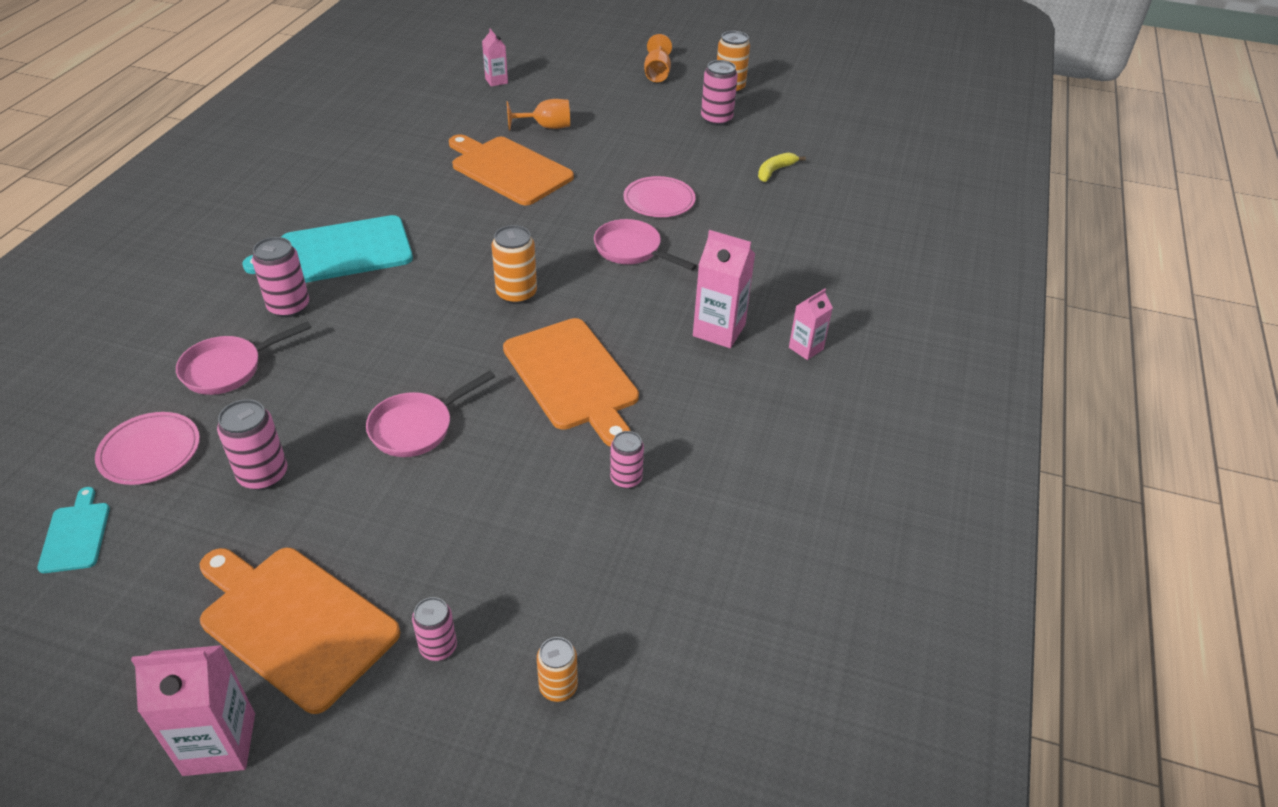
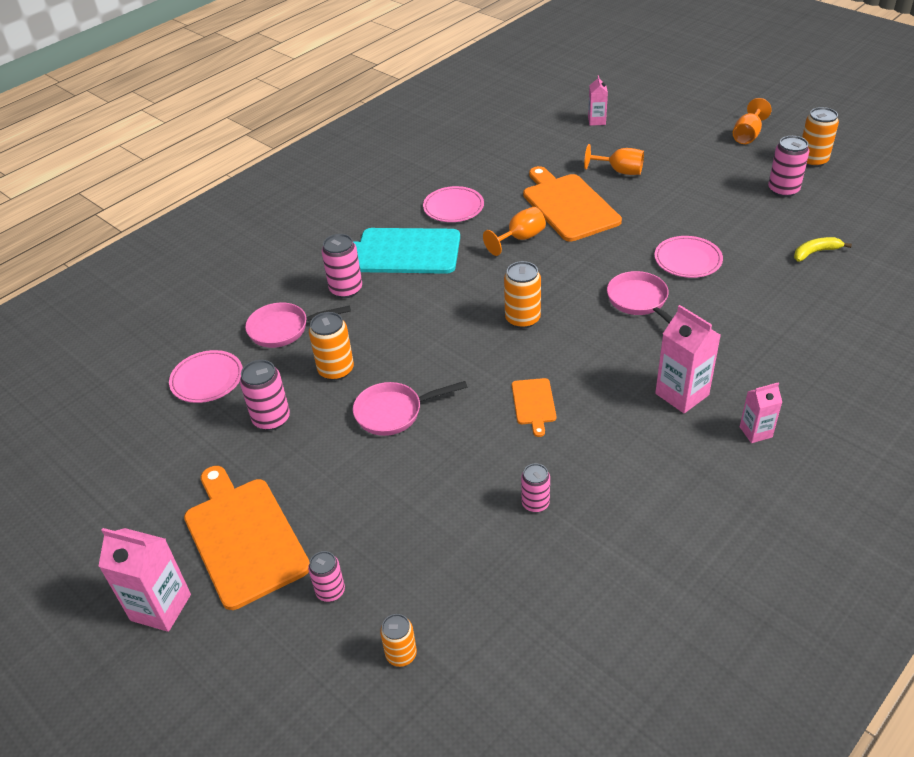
camera: 30 degrees right, 0 degrees up
turquoise cutting board [37,487,110,573] -> none
orange cutting board [503,318,639,447] -> orange cutting board [512,378,556,437], size x0.49
none -> orange can [309,312,354,381]
none -> pink plate [423,186,484,222]
none -> orange goblet [483,207,546,256]

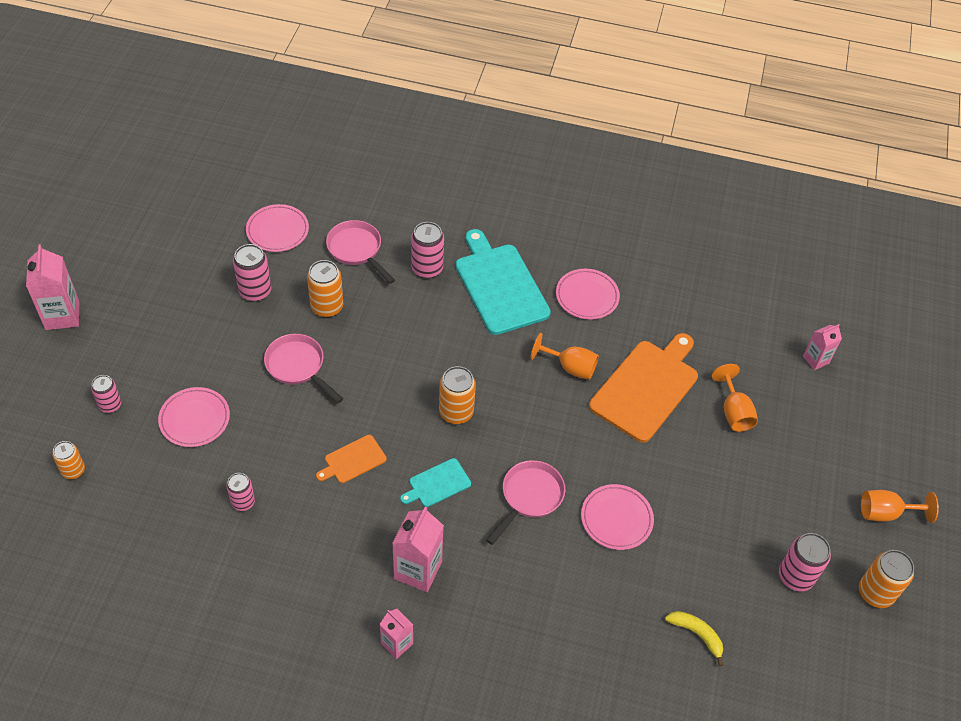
camera: 55 degrees right, 10 degrees up
orange cutting board [184,466,310,610] -> none
none -> pink plate [158,387,230,447]
none -> turquoise cutting board [400,458,471,507]

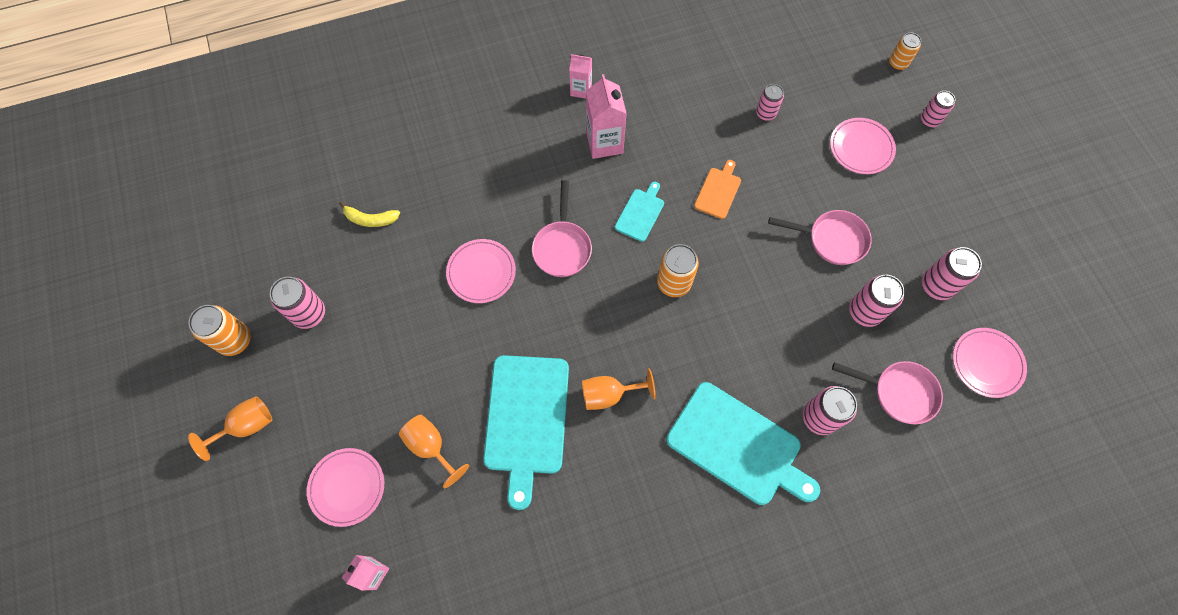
camera: 150 degrees right, 15 degrees up
pink carton [26,244,79,330] -> none
orange can [307,260,343,317] -> pink can [849,275,904,327]
pink plate [556,269,620,320] -> pink plate moved to [307,448,384,527]
orange cutting board [589,333,698,443] -> turquoise cutting board [483,355,569,510]

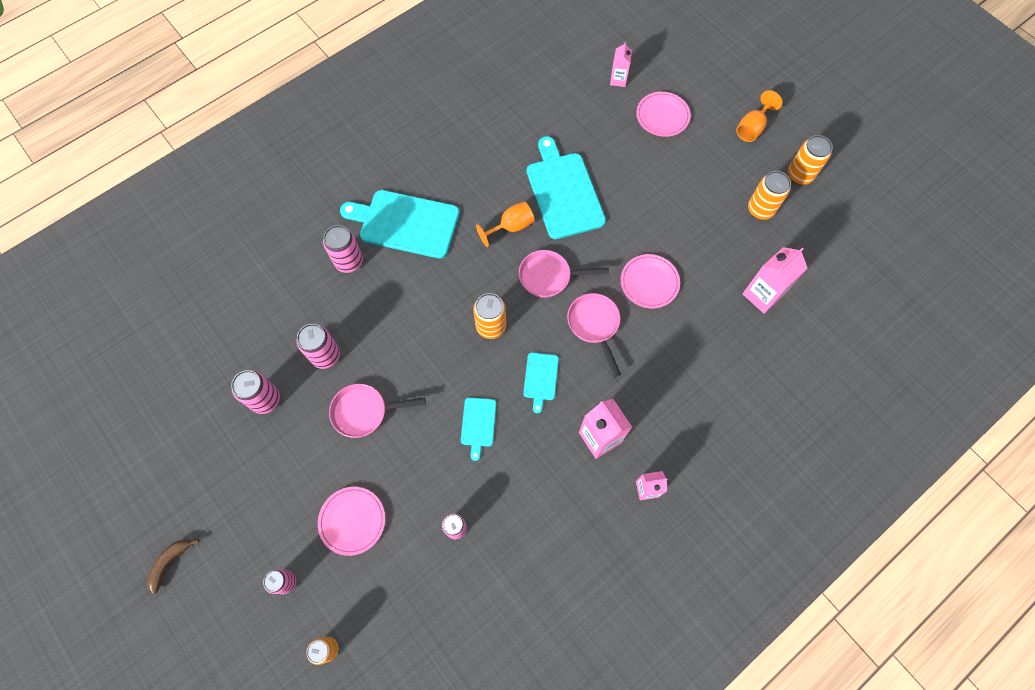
camera: 160 degrees right, 0 degrees up
pink can [270,277,325,329] -> orange can [748,171,791,220]
yellow banana [339,201,400,227] -> pink carton [742,247,808,314]
orange goblet [399,415,469,489] -> none
orange cutting board [694,160,741,219] -> turquoise cutting board [461,398,496,461]
pink pan [832,361,943,425] -> pink pan moved to [519,250,609,298]
pink plate [953,328,1027,398] -> none
none -> brown banana [147,539,199,594]

